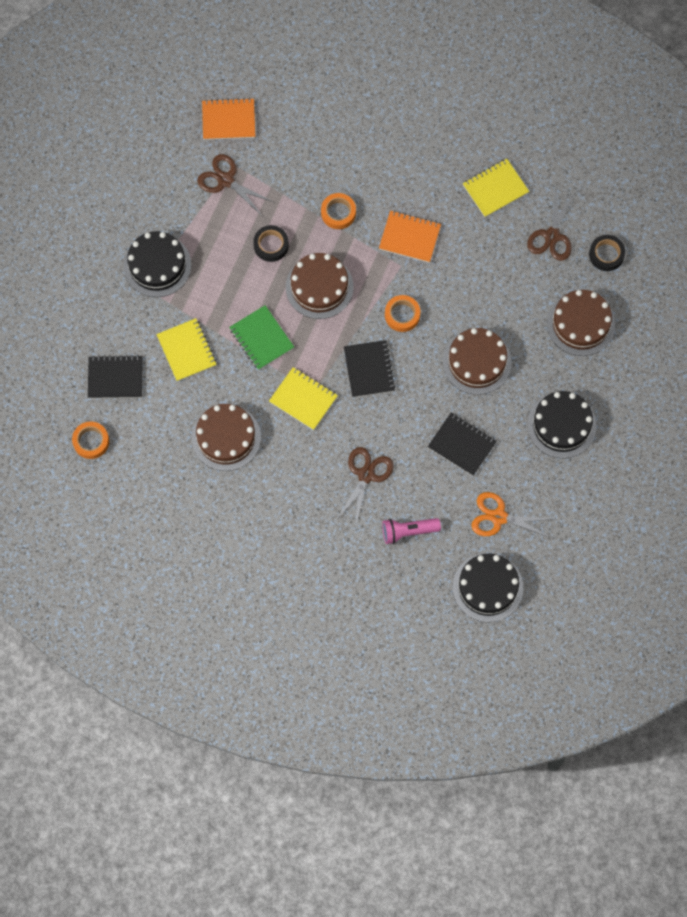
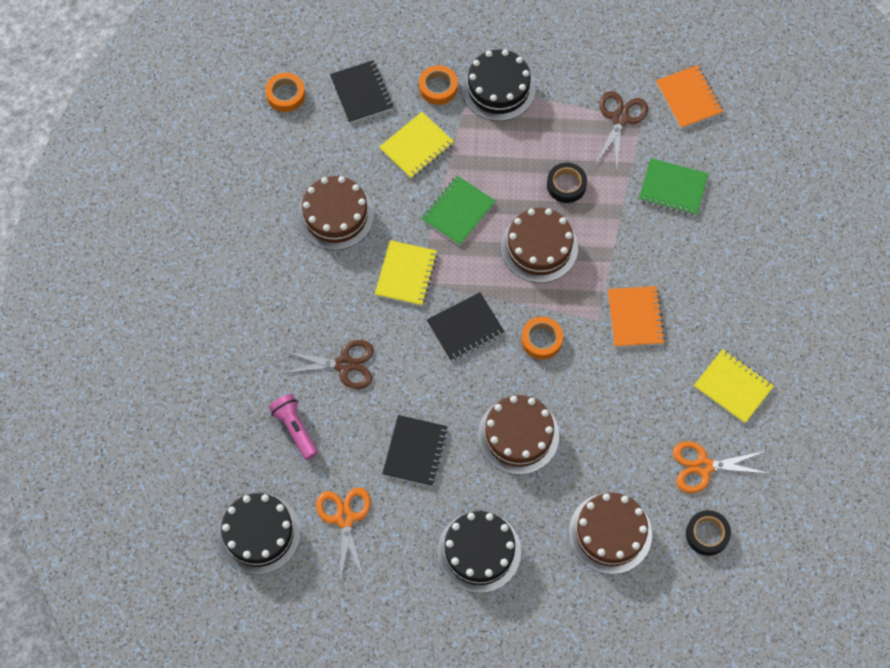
camera: 70 degrees right, 5 degrees down
orange tape [321,193,356,229] -> orange tape moved to [419,65,458,105]
brown scissors [527,186,576,261] -> orange scissors [673,441,771,493]
none -> green notebook [639,158,708,216]

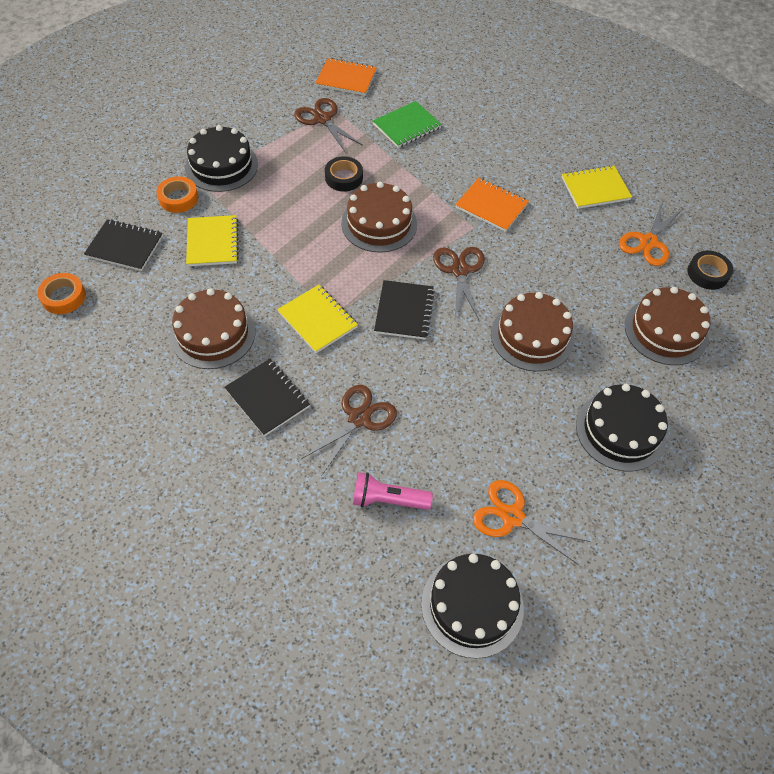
camera: 55 degrees left, 10 degrees down
black notebook [382,415,448,486] -> black notebook moved to [224,359,310,436]
green notebook [421,176,495,245] -> none
orange tape [521,317,563,359] -> brown scissors [433,247,485,320]

